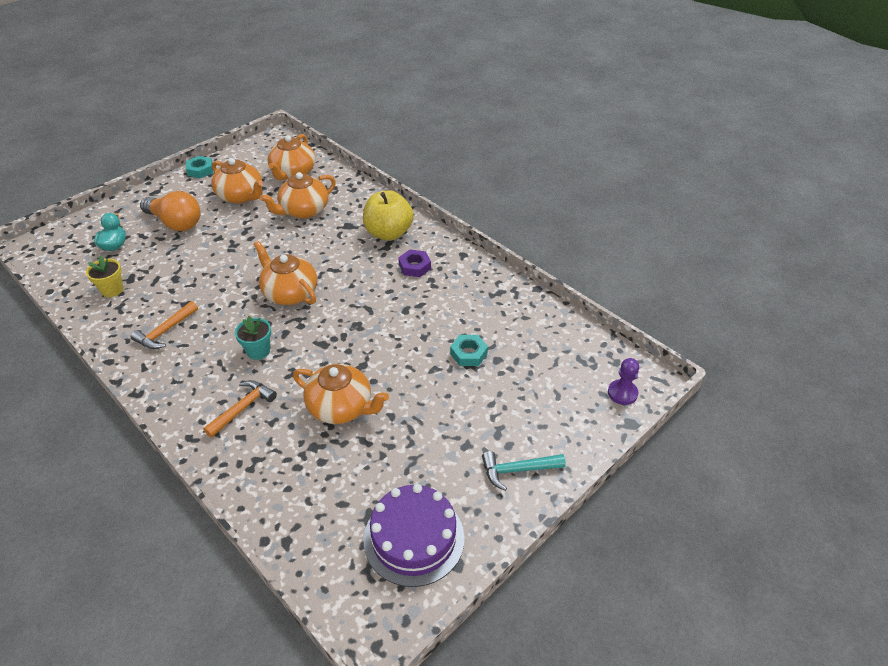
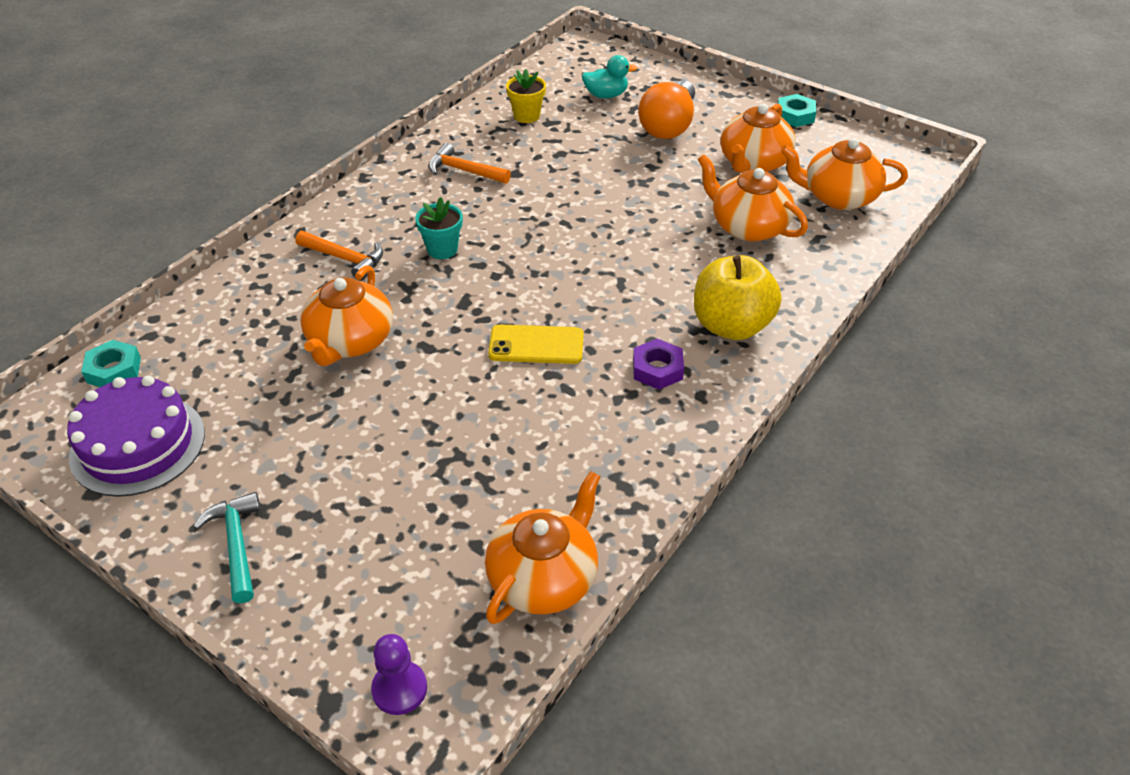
camera: 80 degrees right, 0 degrees up
orange teapot [254,241,317,305] -> orange teapot moved to [485,471,601,624]
turquoise nut [450,335,488,366] -> turquoise nut moved to [81,340,141,387]
none -> yellow phone [488,324,584,364]

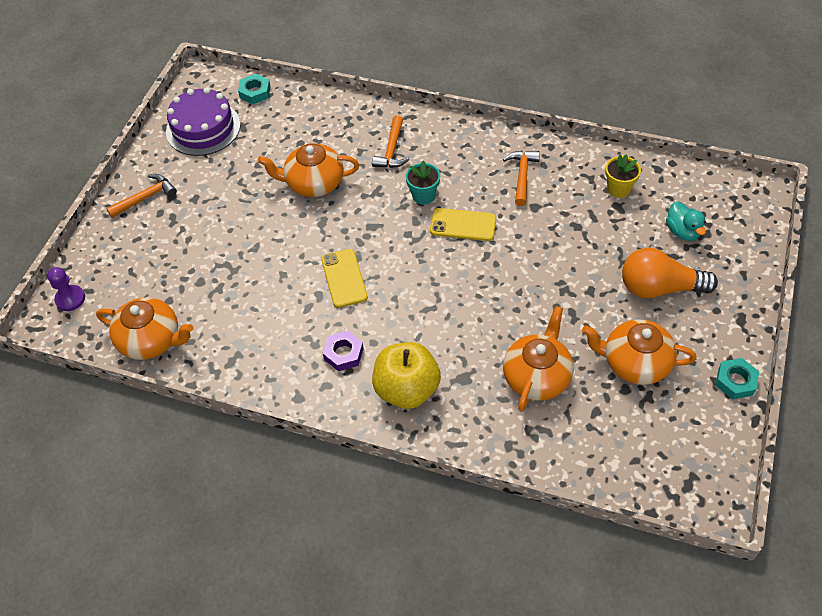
camera: 75 degrees right, 10 degrees up
turquoise hammer [194,492,261,603] -> orange hammer [106,174,177,218]
orange teapot [781,138,908,210] -> none
none -> yellow phone [430,208,496,241]

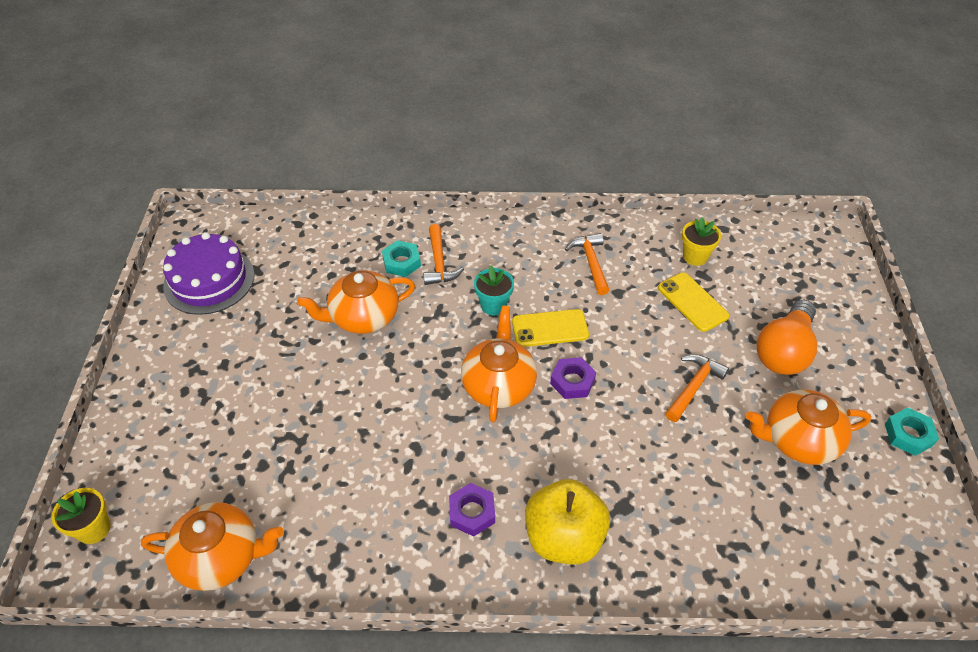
camera: 20 degrees left, 5 degrees down
purple pawn [47,267,85,311] -> yellow flower pot [52,488,111,544]
orange hammer [106,174,177,218] -> orange hammer moved to [665,354,729,422]
turquoise nut [238,74,271,104] -> turquoise nut moved to [382,240,421,277]
yellow phone [321,249,368,308] -> yellow phone moved to [658,273,730,332]
orange teapot [503,306,574,412] -> orange teapot moved to [461,306,537,422]
orange light bulb [622,248,718,299] -> orange light bulb turned 45 degrees counterclockwise [757,300,817,375]
turquoise duck [666,201,706,241] -> none
none -> purple nut [550,357,596,399]

